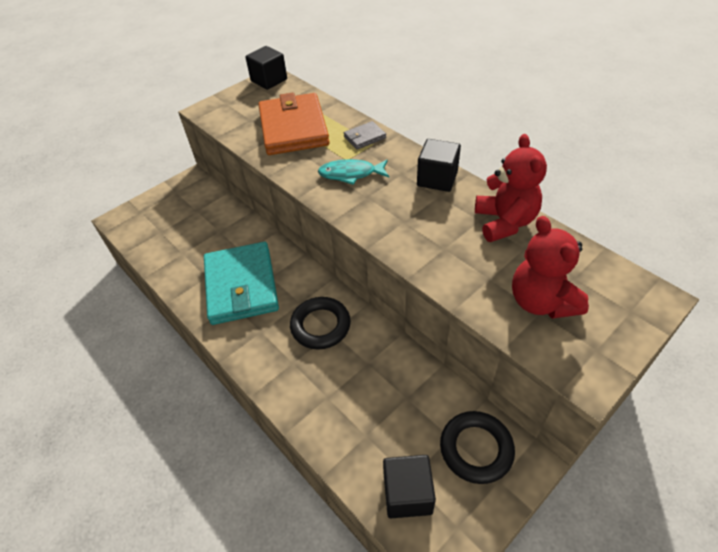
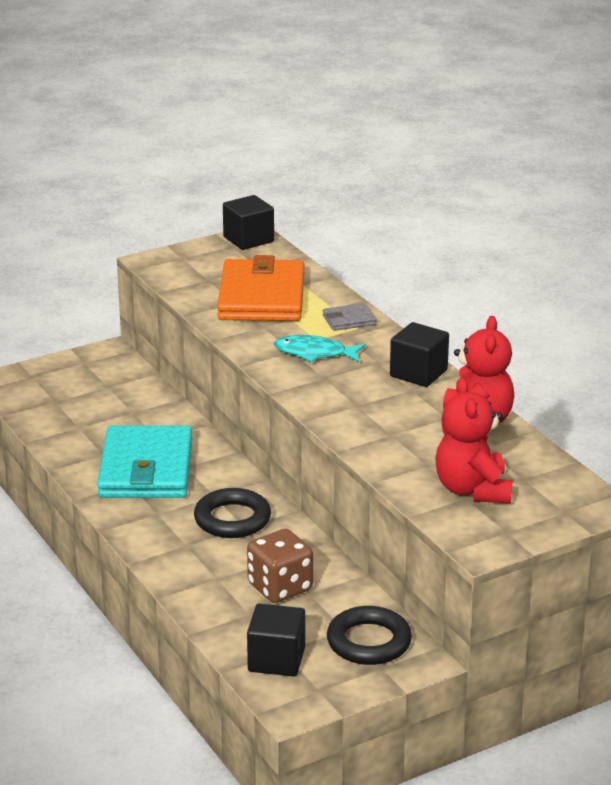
camera: 10 degrees right, 20 degrees down
none -> brown dice [247,529,313,603]

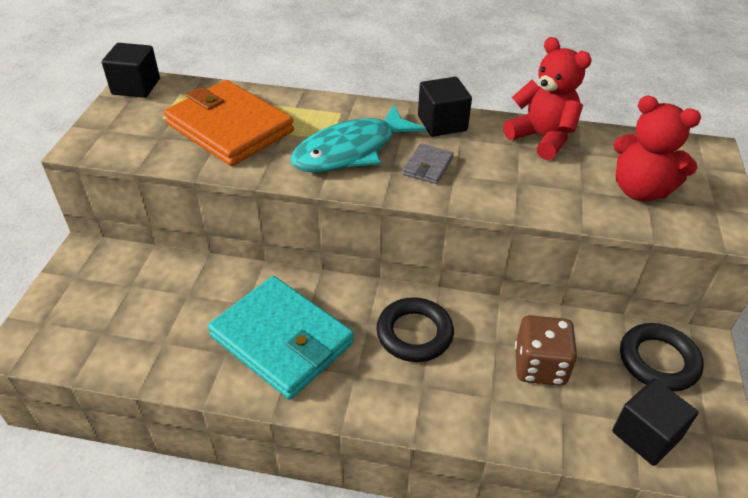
camera: 50 degrees left, 15 degrees up
turquoise fish [274,335,365,362] -> turquoise fish [290,105,426,173], size x1.62
grey wallet [323,303,377,331] -> grey wallet moved to [403,143,454,184]

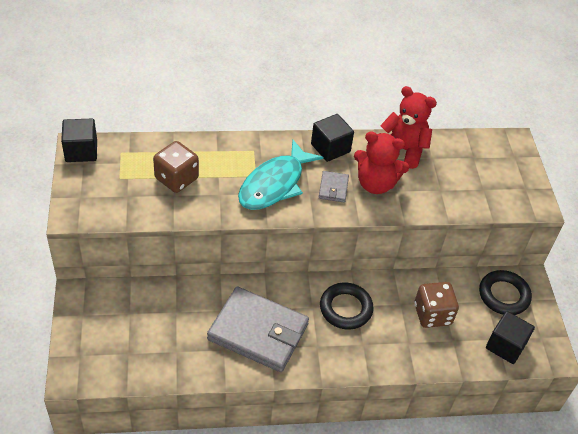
camera: 20 degrees left, 5 degrees up
orange wallet [164,80,294,166] -> brown dice [153,141,199,193]
turquoise wallet [208,276,354,399] -> grey wallet [207,286,309,372]
red teddy bear [613,96,701,202] -> red teddy bear moved to [354,131,409,194]

